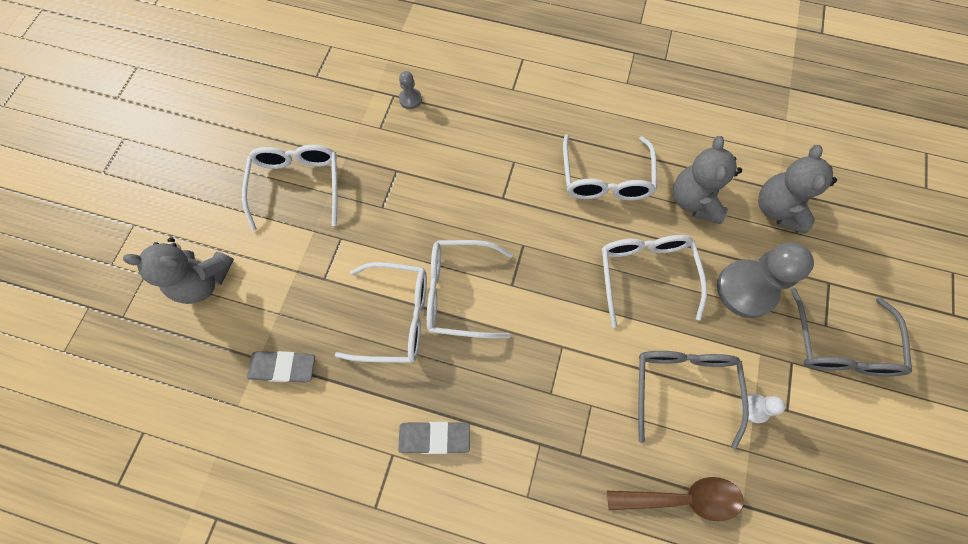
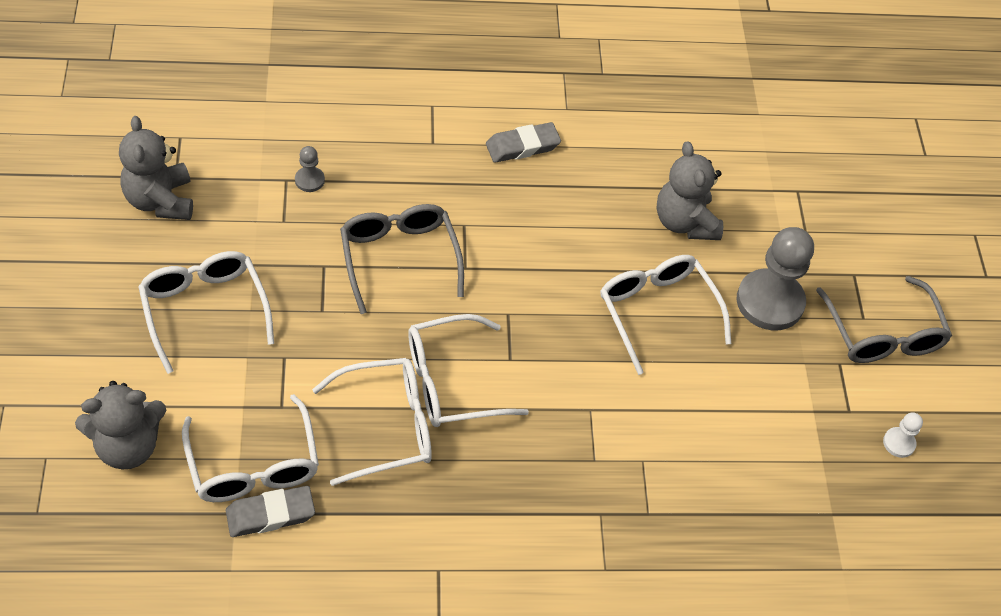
camera: 25 degrees left, 15 degrees down
grey eraser [398,422,470,454] -> grey eraser moved to [486,122,561,163]
white glasses [563,134,657,200] -> white glasses moved to [182,394,319,502]
brown spoon [607,477,744,521] -> none
grey glasses [638,351,749,449] -> grey glasses moved to [340,204,464,314]
white pawn [741,394,785,423] -> white pawn moved to [883,412,923,458]
grey teddy bear [758,145,837,234] -> grey teddy bear moved to [119,116,193,220]

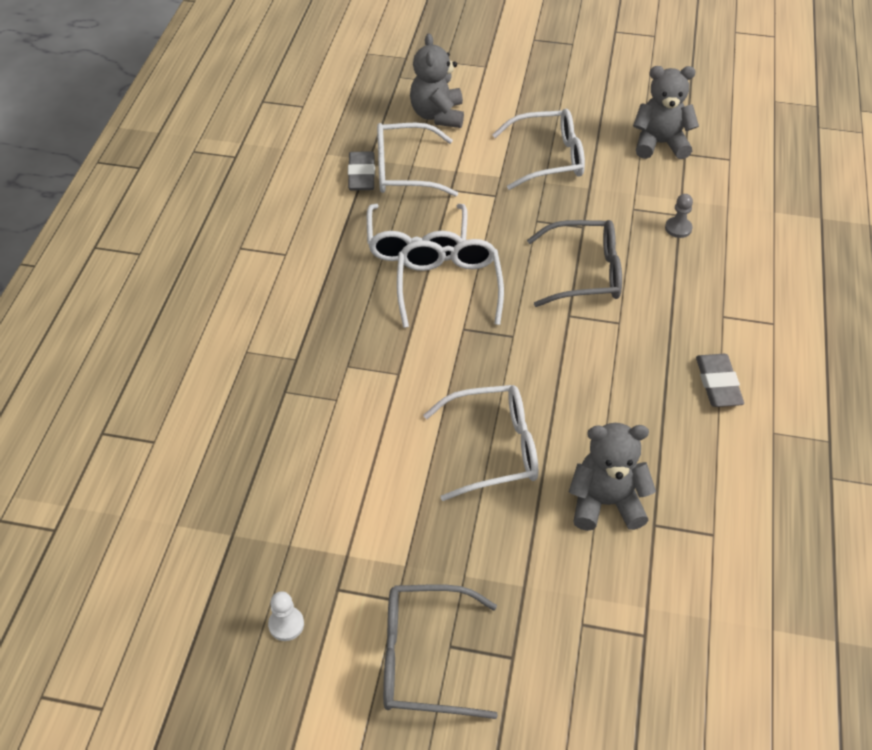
camera: 110 degrees right, 5 degrees down
grey pawn [736,227,814,330] -> none

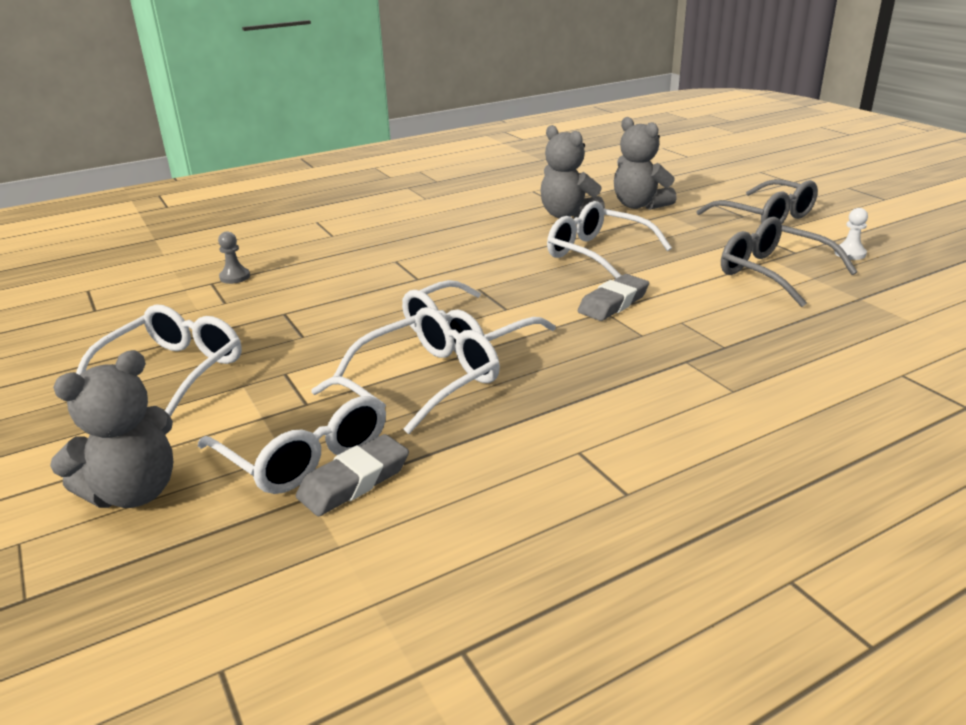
camera: 130 degrees left, 20 degrees down
white glasses [492,109,585,190] -> white glasses turned 75 degrees clockwise [76,304,242,417]
grey glasses [527,220,622,307] -> grey glasses moved to [721,217,857,307]
grey teddy bear [633,66,699,159] -> grey teddy bear moved to [614,117,677,210]
grey eraser [696,354,744,407] -> grey eraser moved to [578,274,649,321]

